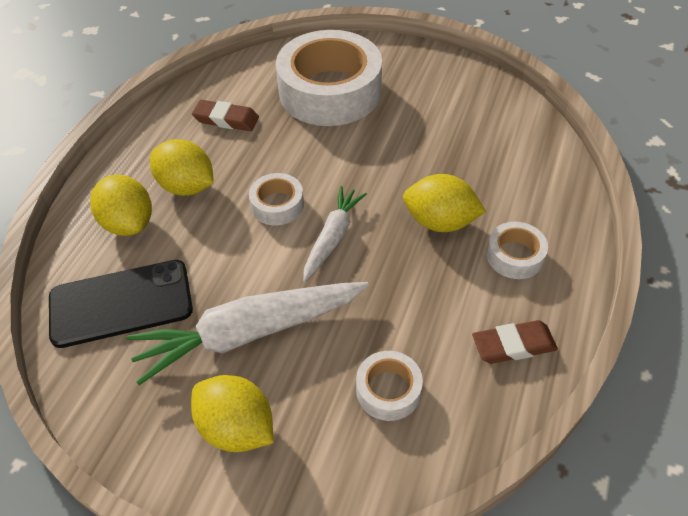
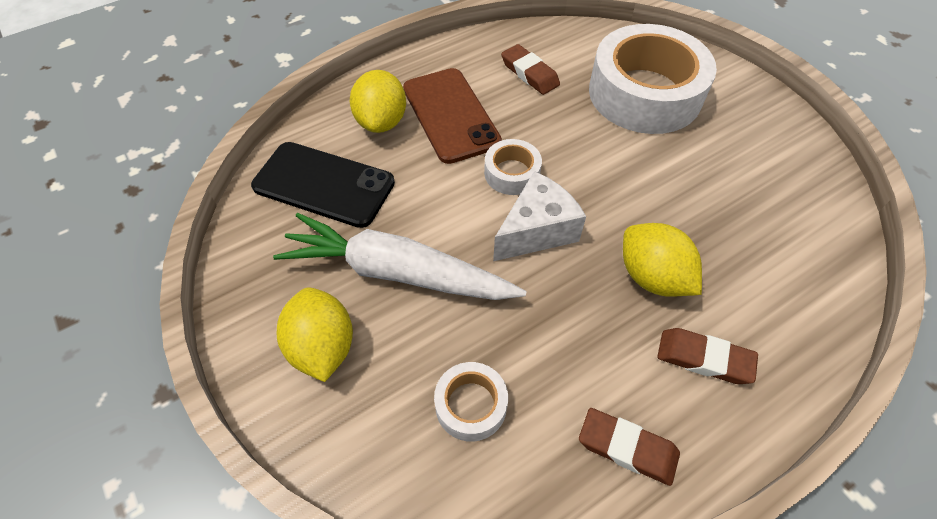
camera: 35 degrees right, 5 degrees up
yellow lemon [150,139,214,196] -> brown phone [403,68,502,164]
white carrot [303,186,367,282] -> white cheese [493,171,586,261]
white tape [486,222,548,279] -> brown eraser [657,328,758,384]

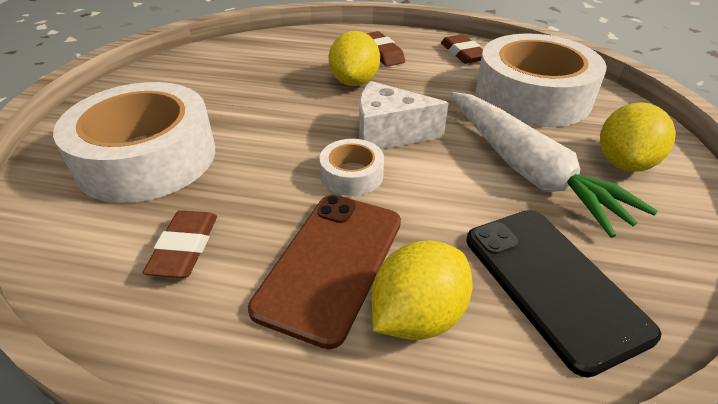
camera: 135 degrees left, 15 degrees down
white tape [434,362,508,442] -> white tape [476,34,607,127], size x2.23

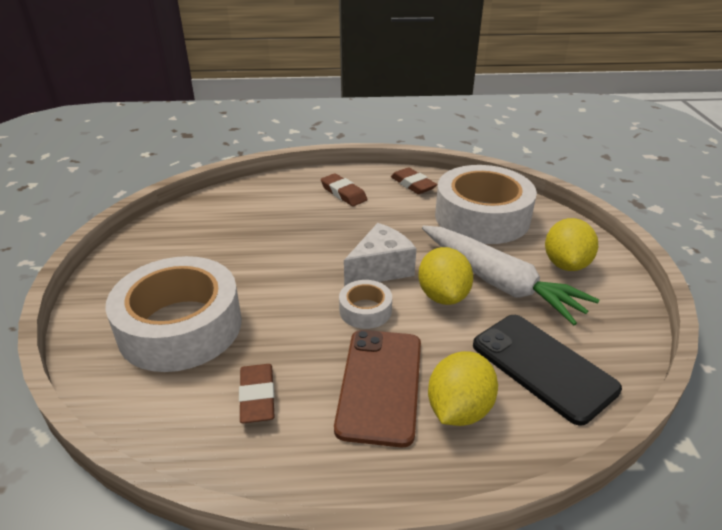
camera: 15 degrees left, 5 degrees down
yellow lemon [329,31,380,86] -> yellow lemon moved to [418,247,473,305]
white cheese [359,81,448,149] -> white cheese turned 150 degrees clockwise [344,223,417,287]

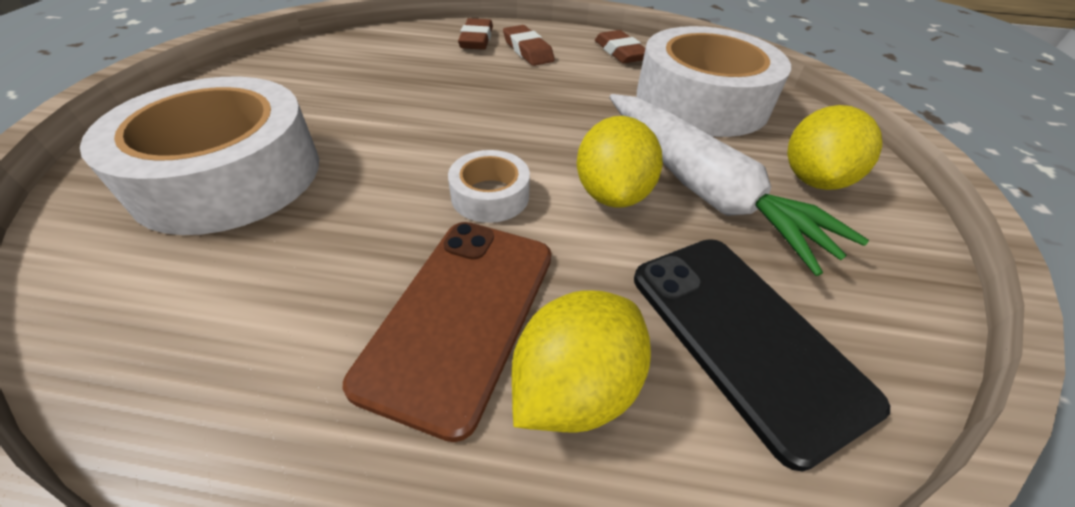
camera: 10 degrees right, 10 degrees up
brown eraser [239,364,275,423] -> brown eraser moved to [458,18,493,50]
white cheese [344,223,417,287] -> none

